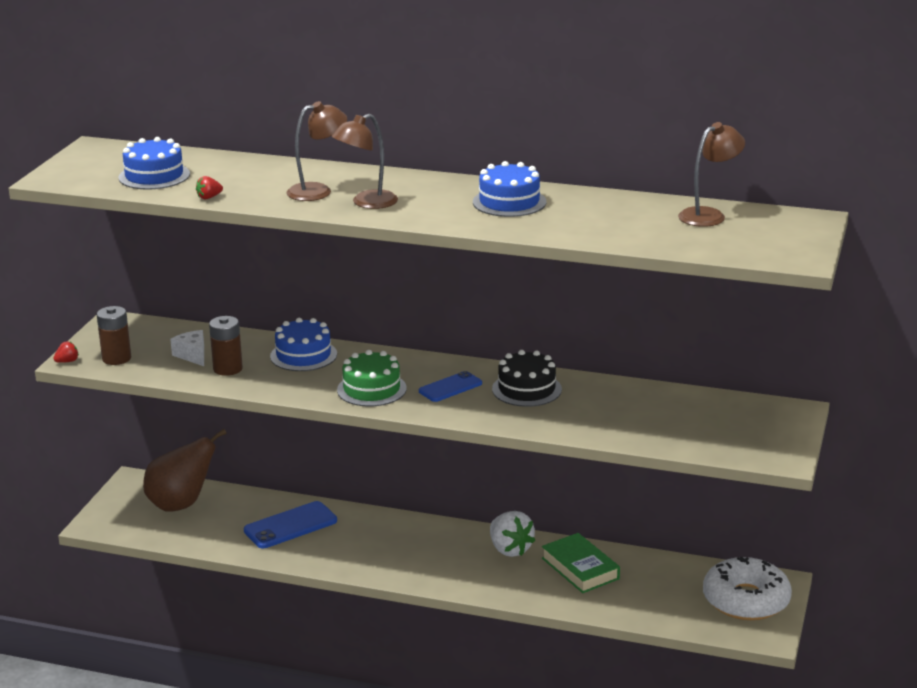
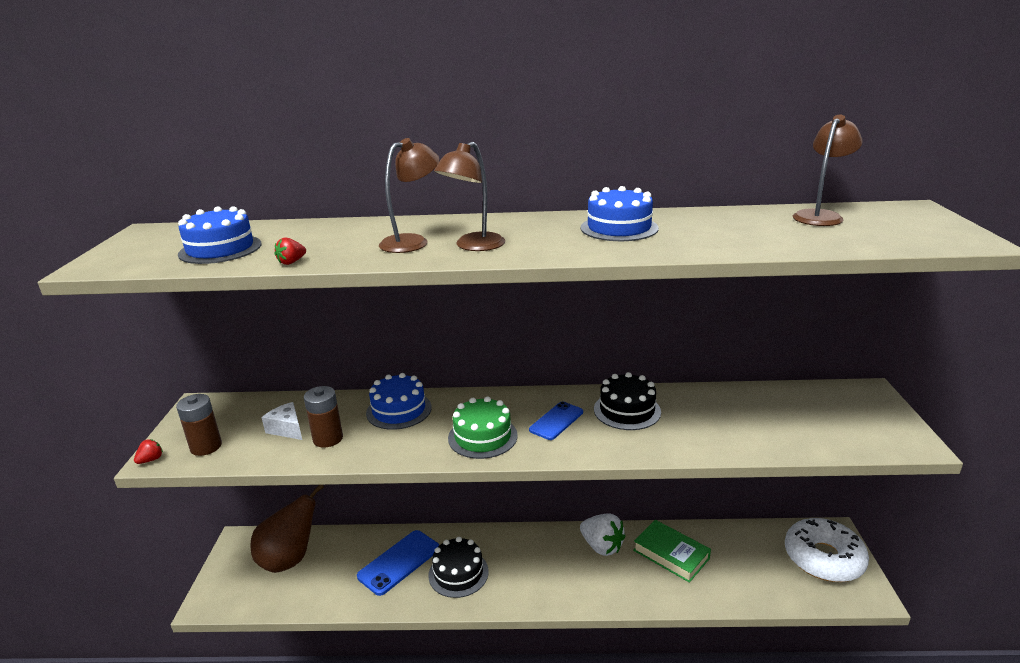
camera: 15 degrees left, 0 degrees up
none -> black cake [428,537,489,598]

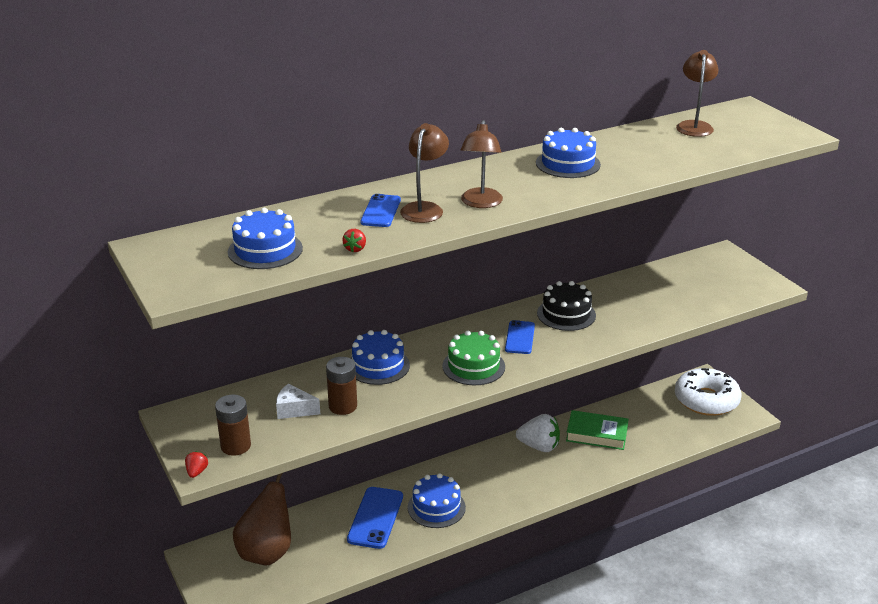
camera: 30 degrees left, 5 degrees up
black cake [428,537,489,598] -> blue cake [408,473,466,528]
none -> blue phone [360,194,401,227]

